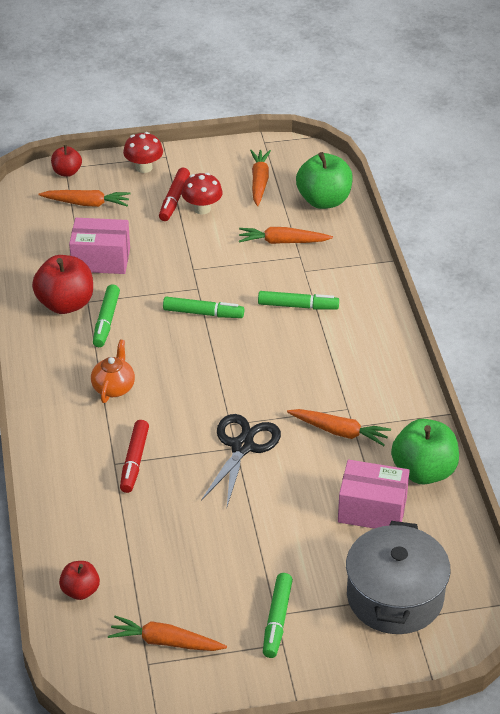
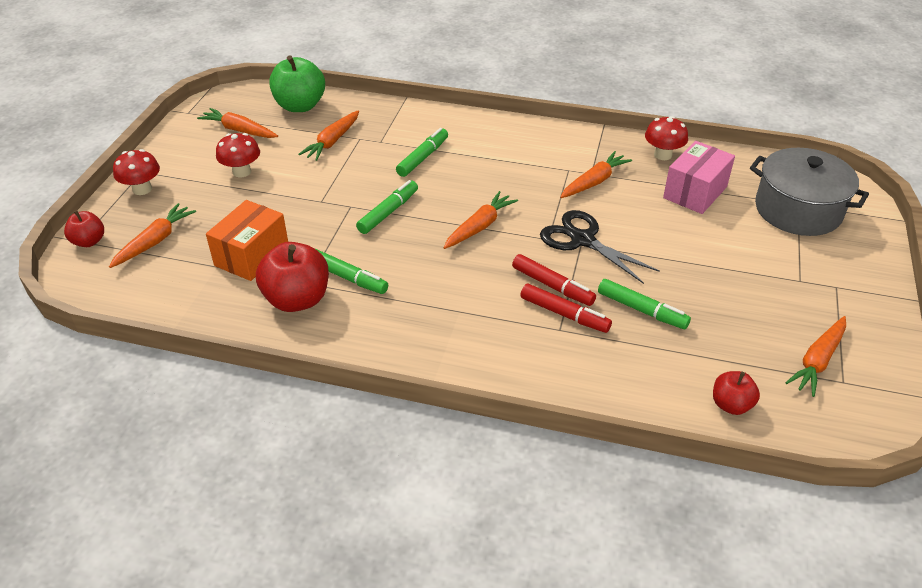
camera: 65 degrees left, 0 degrees up
pink box [69,218,130,274] -> orange box [206,200,288,281]
orange teapot [91,339,135,403] -> none
red marker [159,168,190,221] -> red marker moved to [512,254,596,306]
green marker [263,573,293,658] -> green marker moved to [598,279,691,329]
green apple [391,419,459,485] -> red mushroom [645,116,688,160]
none -> orange carrot [443,191,518,249]

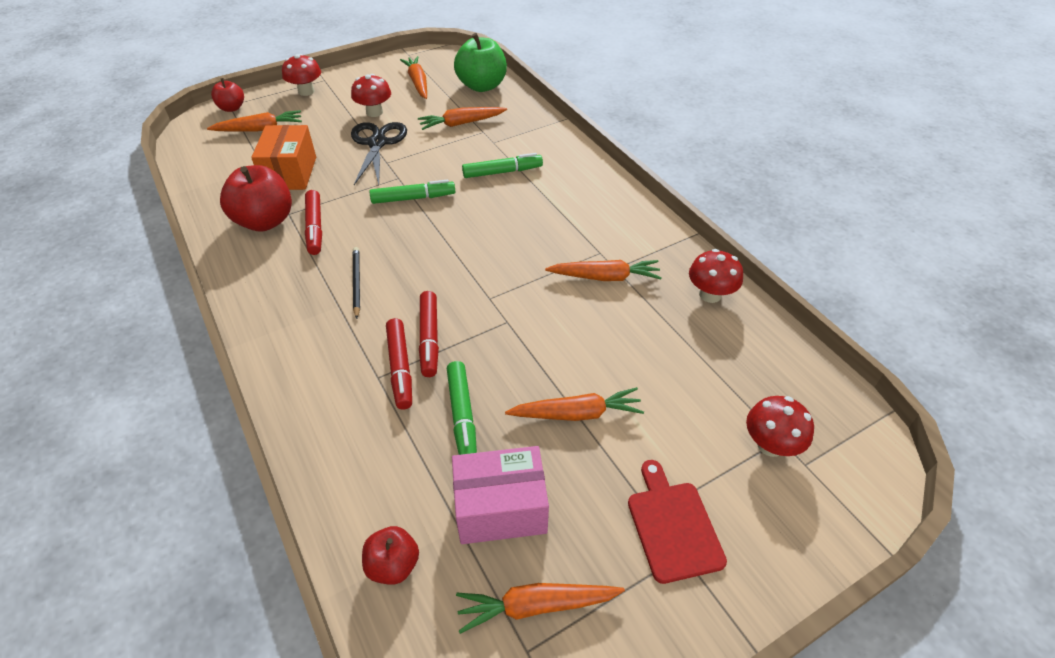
camera: 45 degrees right, 5 degrees up
orange box [206,200,288,281] -> orange box turned 75 degrees counterclockwise [251,125,316,190]
green marker [316,249,388,294] -> red marker [305,190,322,255]
orange carrot [443,191,518,249] -> orange carrot moved to [505,387,644,421]
black scissors [540,210,660,284] -> black scissors moved to [351,122,407,185]
pink box [663,141,735,214] -> pink box moved to [452,446,549,544]
grey pot [750,148,869,236] -> red mushroom [746,396,814,457]
none -> black pencil [353,247,360,319]
none -> red cutting board [628,460,727,584]

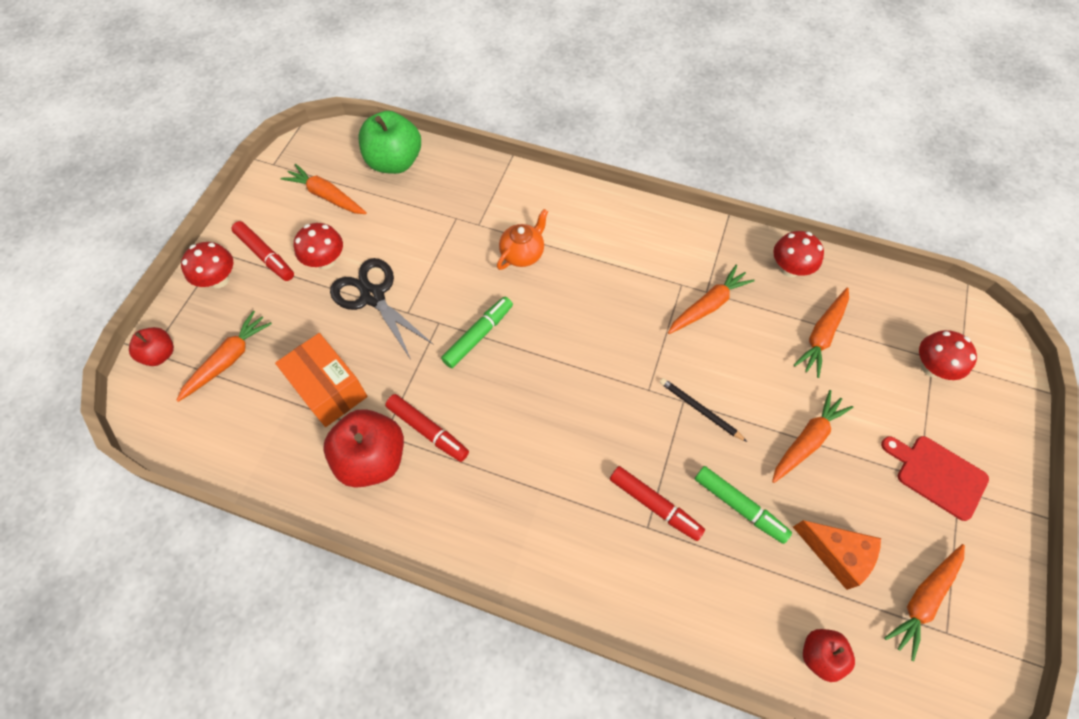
camera: 40 degrees left, 15 degrees up
black pencil [353,247,360,319] -> black pencil moved to [660,378,747,442]
orange carrot [418,107,507,130] -> orange carrot moved to [794,288,849,378]
red marker [419,291,439,377] -> red marker moved to [232,221,294,281]
pink box [452,446,549,544] -> orange cheese [793,520,881,590]
green marker [462,153,543,178] -> orange teapot [497,209,548,270]

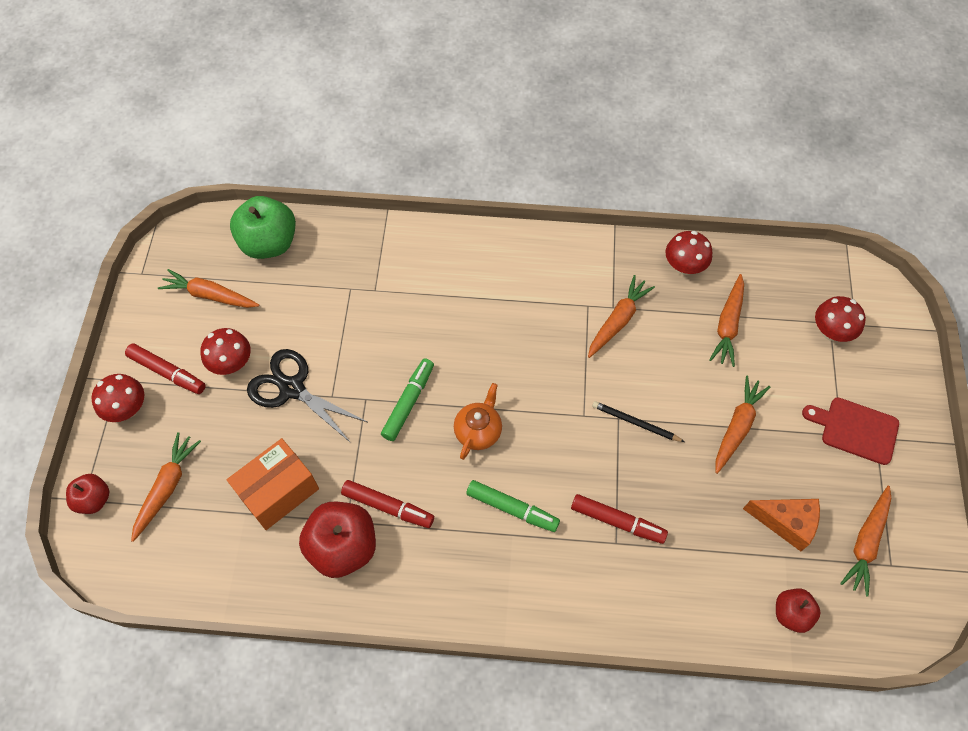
camera: 15 degrees left, 0 degrees up
orange box [275,333,368,427] -> orange box turned 75 degrees counterclockwise [227,438,319,530]
orange teapot [497,209,548,270] -> orange teapot moved to [454,383,502,460]
green marker [695,466,792,544] -> green marker moved to [466,480,560,532]

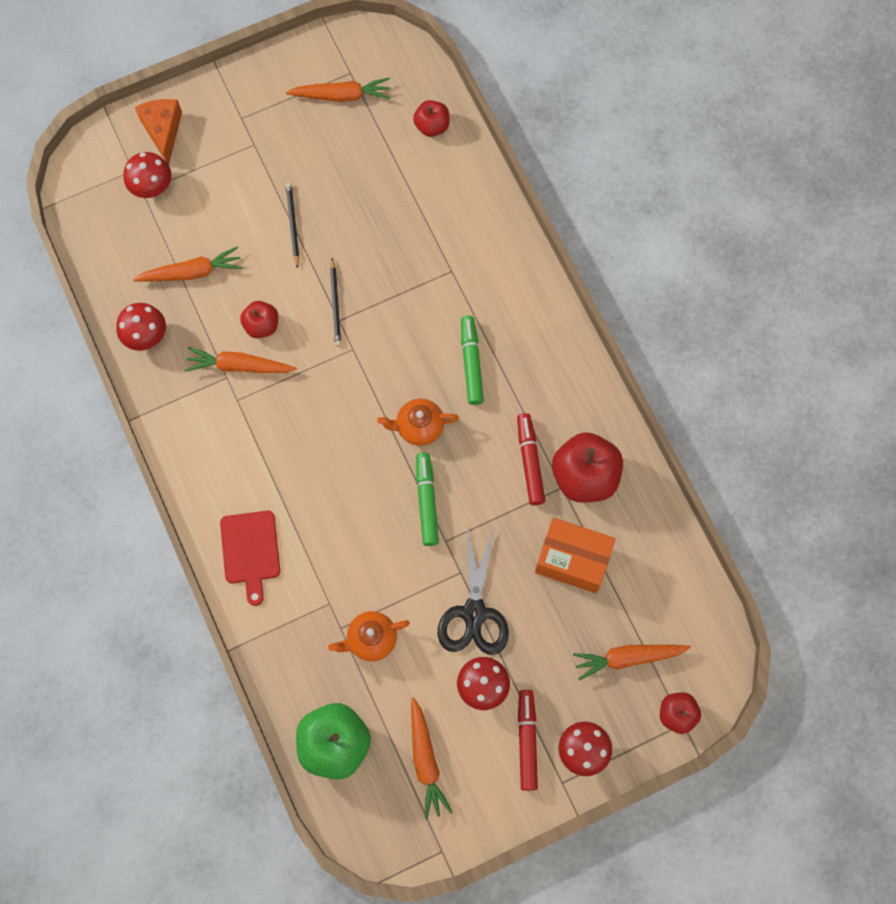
camera: 120 degrees left, 10 degrees up
green marker [381,358,434,441] -> green marker turned 90 degrees clockwise [416,453,439,546]
red marker [571,494,668,544] -> none
orange carrot [716,376,771,474] -> black pencil [286,182,299,269]
orange cheese [743,499,820,551] -> orange cheese moved to [135,99,182,165]
red cutting board [802,398,899,465] -> red cutting board moved to [220,511,280,606]
none -> red apple [240,301,278,338]
none -> orange teapot [328,611,410,661]

